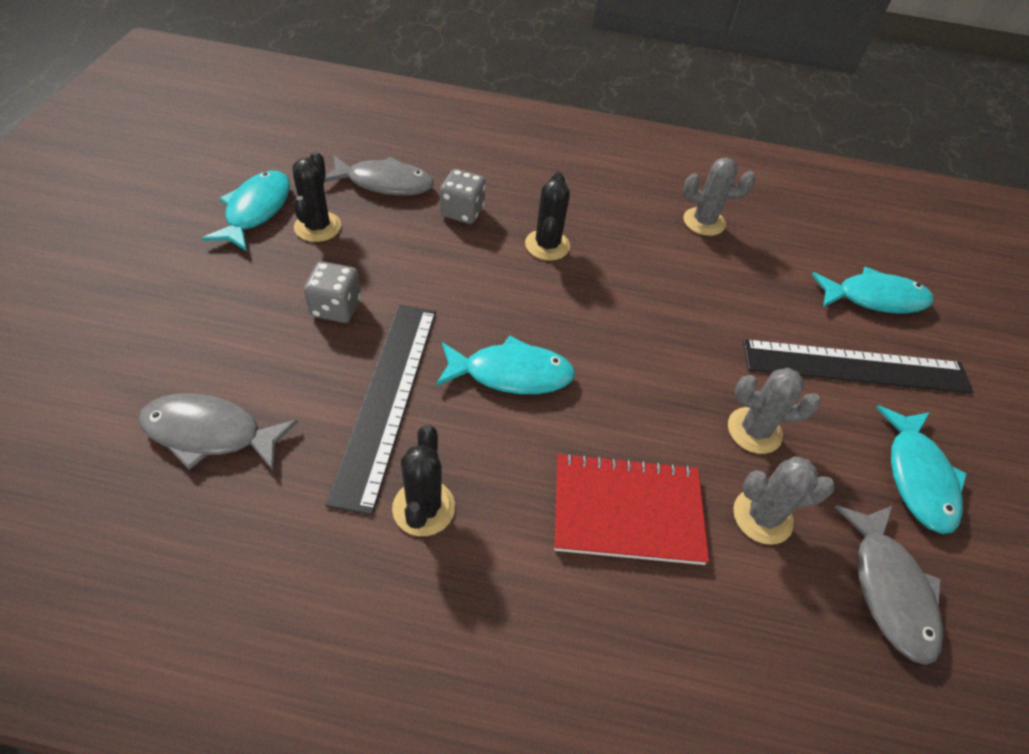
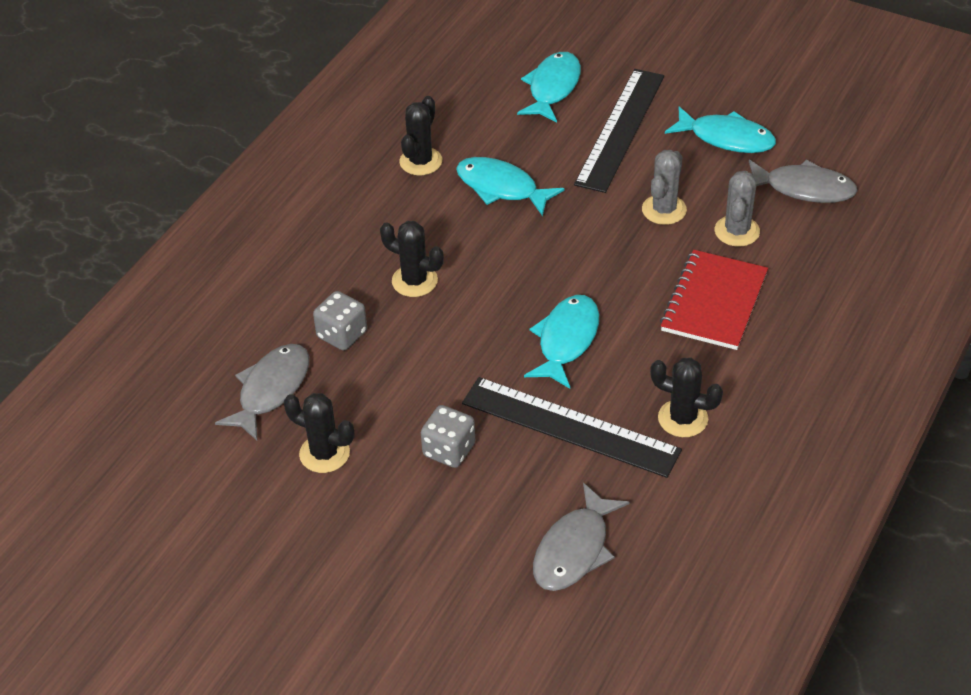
camera: 65 degrees left, 5 degrees down
turquoise fish [202,171,290,251] -> turquoise fish moved to [456,157,565,216]
grey cactus [683,158,755,236] -> black cactus [399,96,442,175]

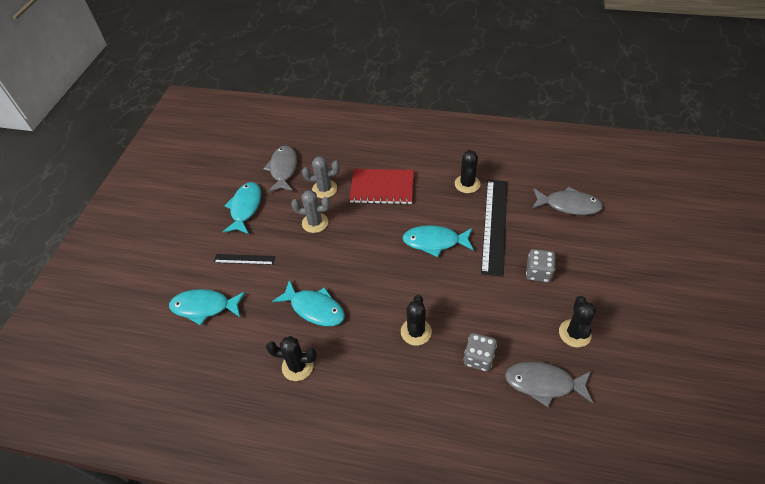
camera: 105 degrees left, 5 degrees up
turquoise fish [456,157,565,216] -> turquoise fish turned 75 degrees counterclockwise [272,280,345,326]
black ruler [574,69,664,193] -> black ruler [214,254,275,265], size x0.49

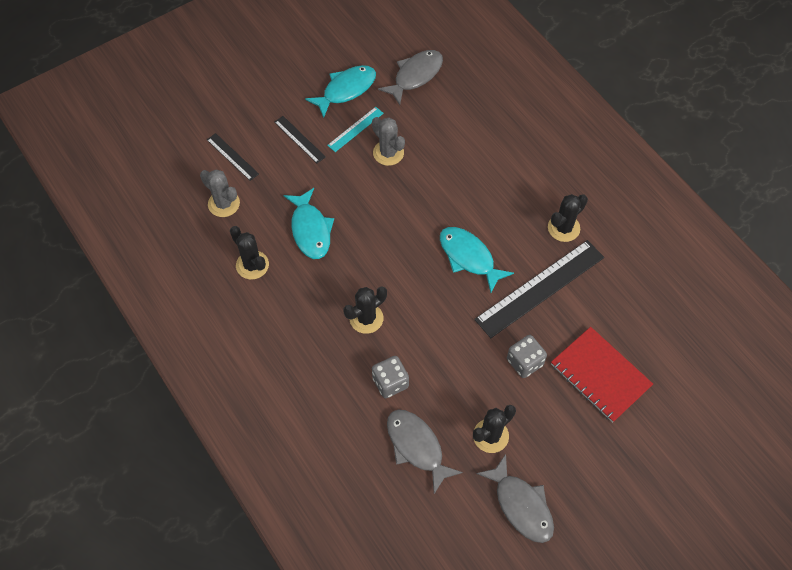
camera: 40 degrees right, 10 degrees up
turquoise fish [169,289,246,326] -> black ruler [207,133,259,181]
grey cactus [302,156,340,198] -> grey cactus moved to [200,169,240,217]
red notebook [349,169,414,204] -> red notebook moved to [551,327,653,423]
grey fish [532,187,603,215] -> grey fish moved to [477,454,554,543]
none -> turquoise ruler [327,107,384,152]

